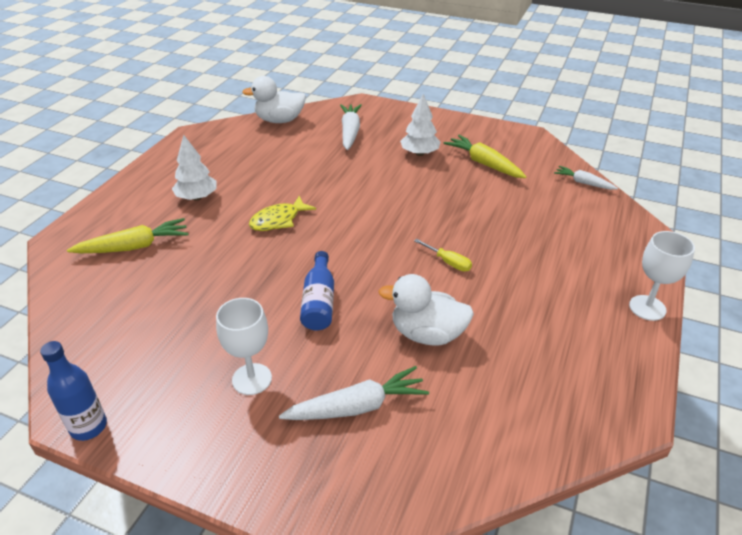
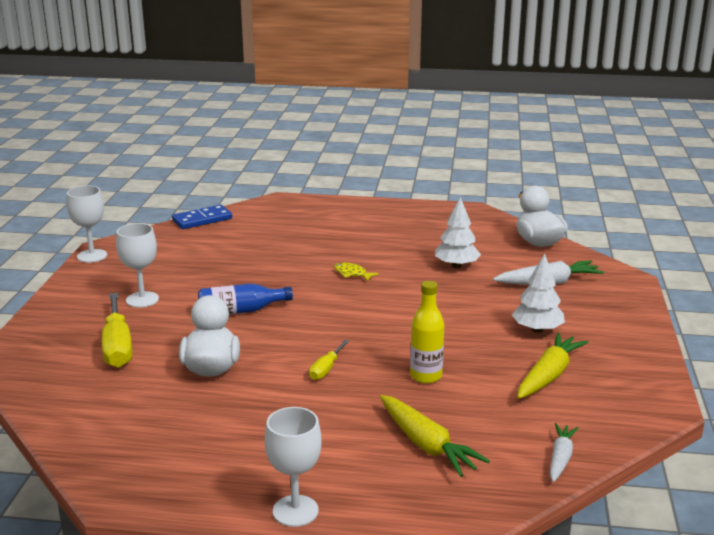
camera: 75 degrees right, 15 degrees down
blue bottle [40,341,107,441] -> white goblet [67,186,107,263]
yellow carrot [67,218,189,253] -> yellow carrot moved to [380,395,490,477]
white tree [172,135,217,201] -> white tree moved to [435,197,481,268]
yellow fish [249,196,316,231] -> yellow fish [334,262,379,281], size x0.66
white carrot [279,366,429,420] -> yellow screwdriver [102,293,132,368]
none -> blue domino [172,205,232,229]
none -> yellow bottle [410,281,444,384]

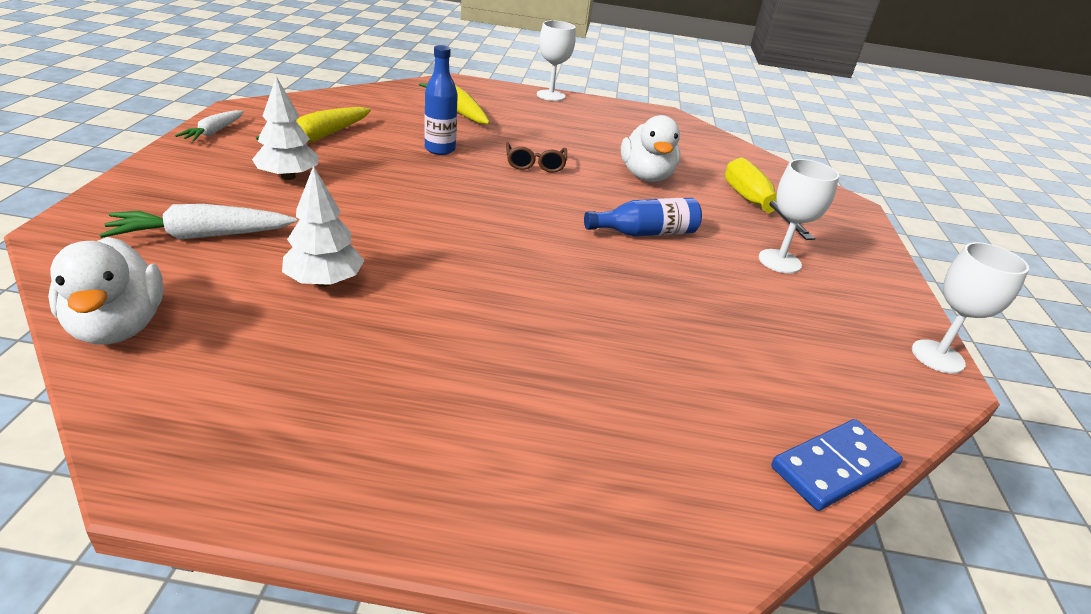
camera: 175 degrees right, 10 degrees up
yellow screwdriver [309,339,349,380] -> brown glasses [506,142,567,173]
yellow fish [334,262,379,281] -> none
yellow bottle [410,281,444,384] -> blue bottle [424,45,458,155]
white carrot [550,423,579,482] -> white carrot moved to [175,110,244,141]

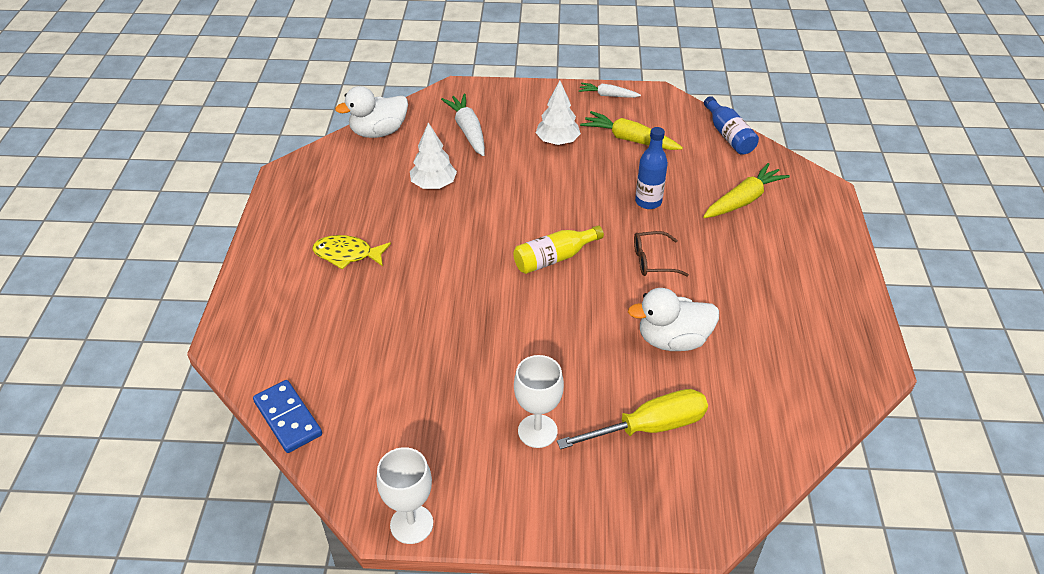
camera: 90 degrees right, 10 degrees up
white goblet [537,20,576,101] -> none
blue bottle [584,198,702,237] -> blue bottle moved to [704,96,759,155]
none -> yellow fish [312,235,391,269]
none -> yellow bottle [513,225,604,274]

